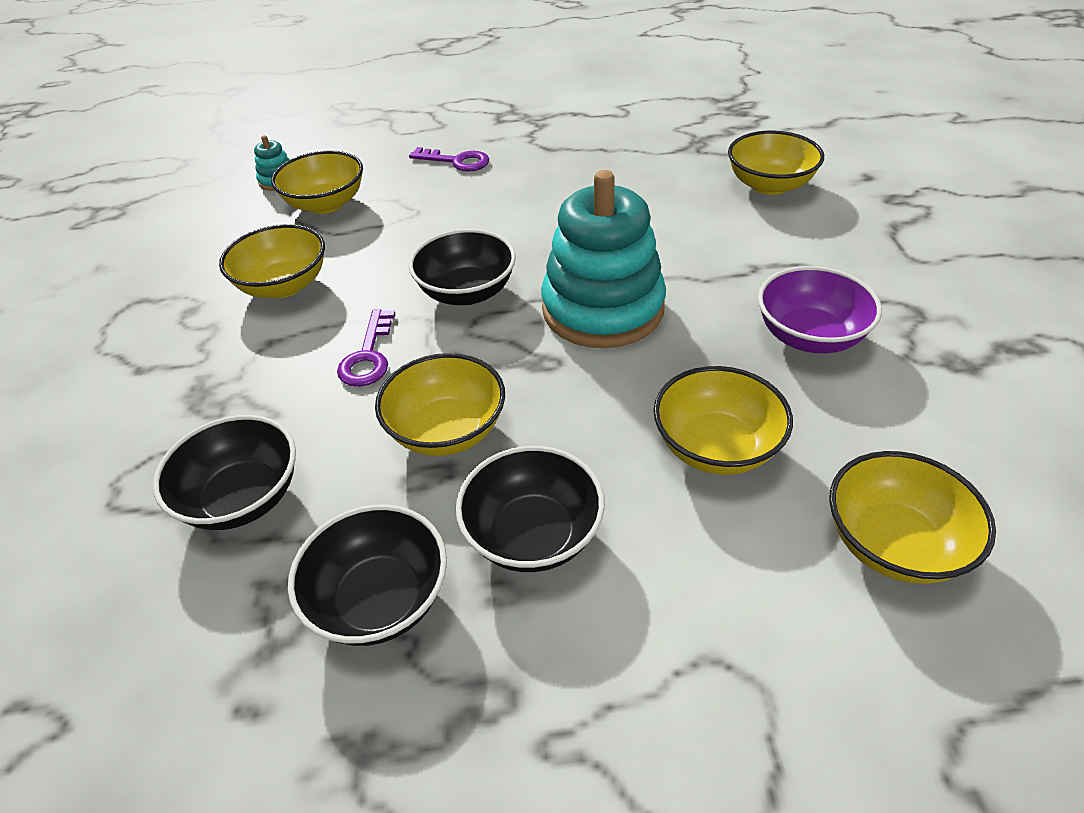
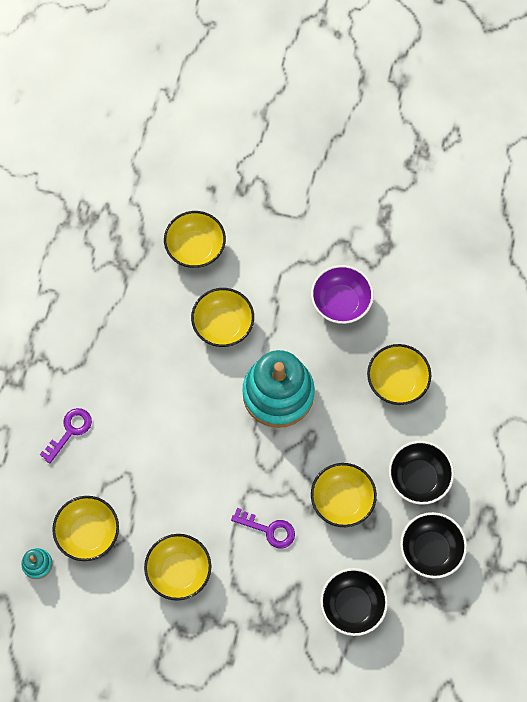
camera: 75 degrees left, 25 degrees up
black bowl [409,229,516,305] -> none
yellow bowl [829,451,996,584] -> yellow bowl moved to [191,288,254,347]

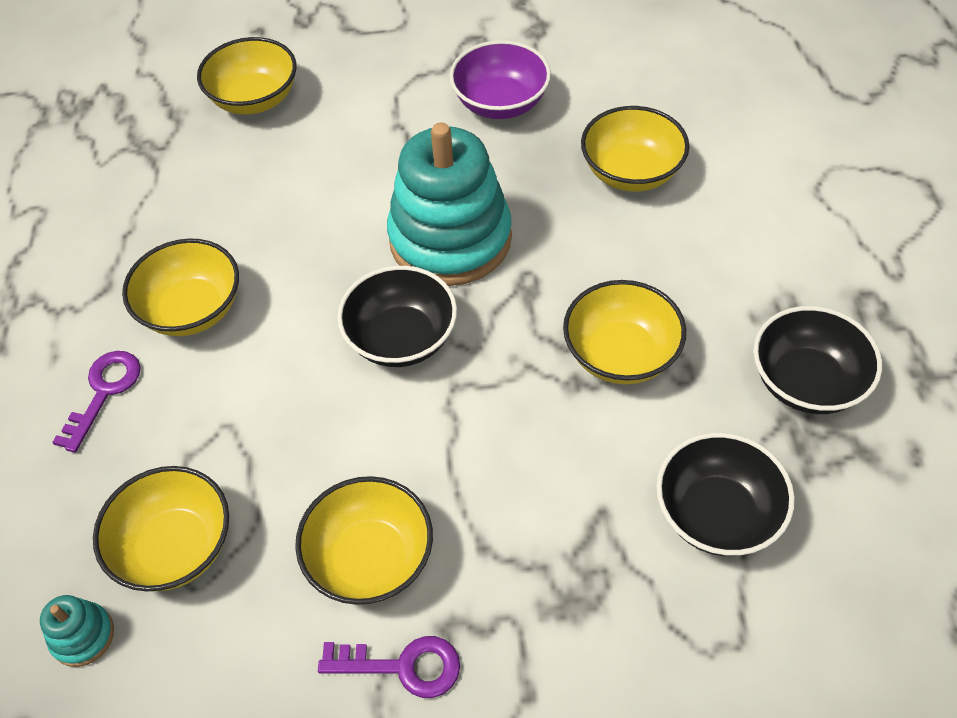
camera: 15 degrees left, 15 degrees down
yellow bowl [191,288,254,347] -> yellow bowl moved to [122,239,239,336]
purple key [231,508,295,548] -> purple key moved to [318,636,460,698]
black bowl [388,441,454,505] -> black bowl moved to [337,266,457,367]

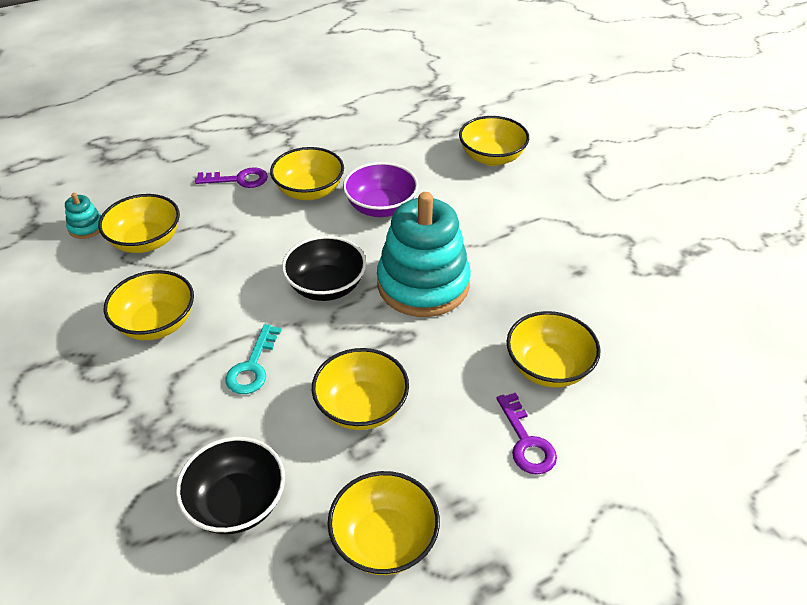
camera: 65 degrees right, 10 degrees down
purple key [318,636,460,698] -> purple key moved to [496,393,557,475]
purple bowl [450,40,551,119] -> purple bowl moved to [343,162,419,217]
black bowl [753,306,882,414] -> yellow bowl [328,471,440,575]
none -> turquoise key [226,324,281,394]

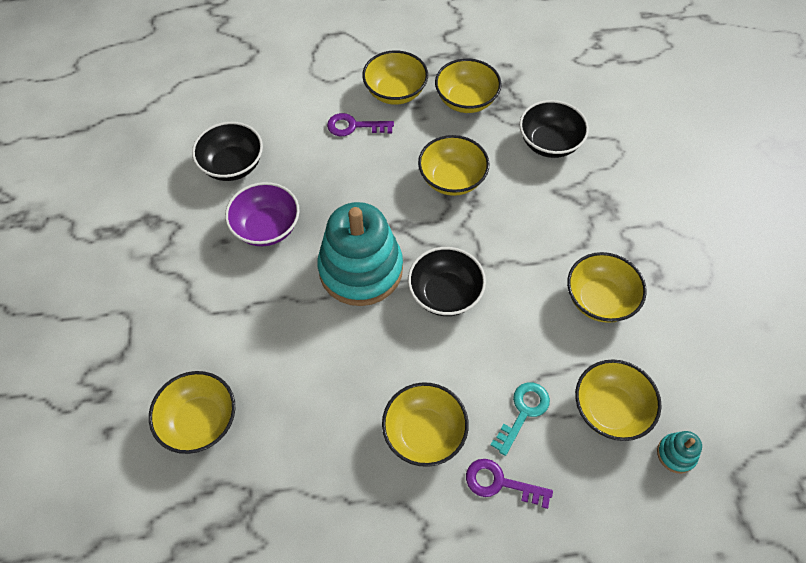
camera: 160 degrees left, 15 degrees up
turquoise key [226,324,281,394] -> turquoise key moved to [491,382,550,456]
purple bowl [343,162,419,217] -> purple bowl moved to [225,182,300,246]
purple key [496,393,557,475] -> purple key turned 90 degrees counterclockwise [327,113,394,136]
yellow bowl [507,311,601,388] -> yellow bowl moved to [362,50,428,105]
none -> black bowl [192,122,263,181]

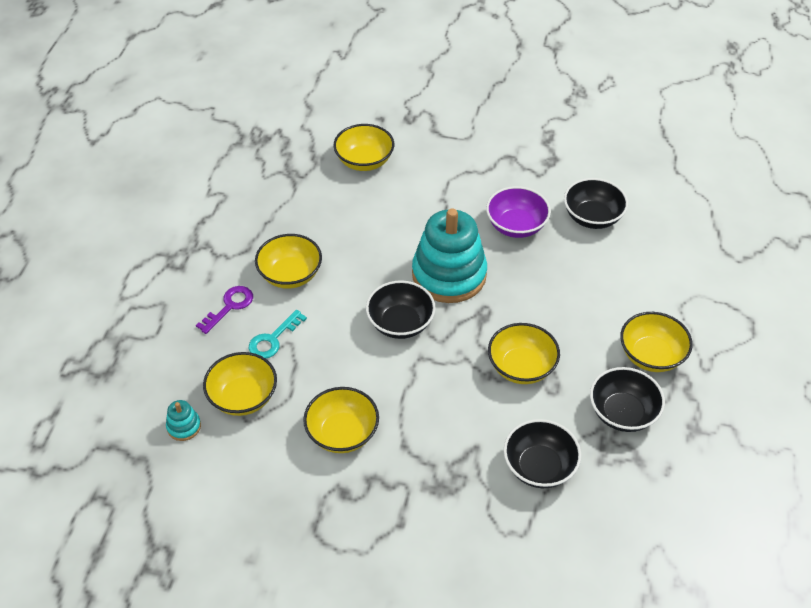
camera: 110 degrees right, 10 degrees down
purple key [327,113,394,136] -> none
yellow bowl [435,58,502,113] -> black bowl [590,367,665,432]
turquoise key [491,382,550,456] -> turquoise key turned 75 degrees clockwise [249,310,307,359]

